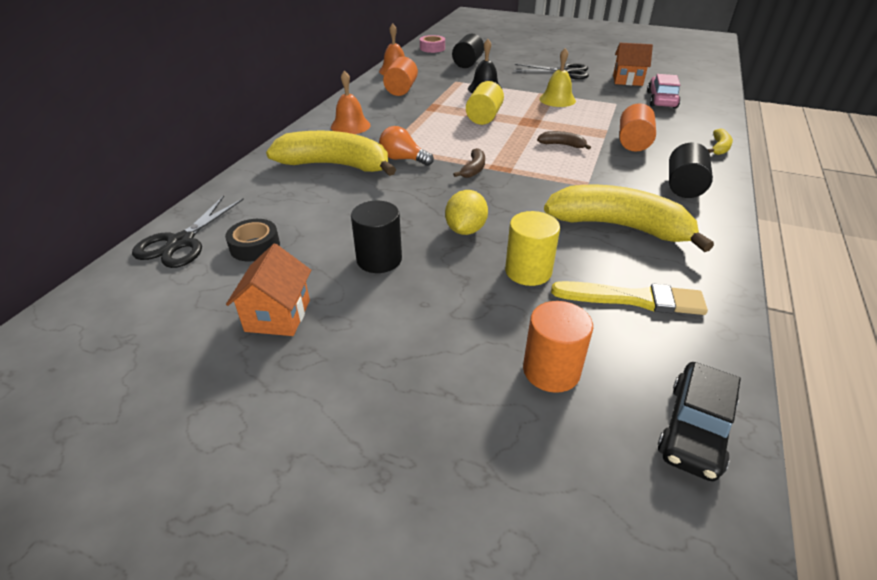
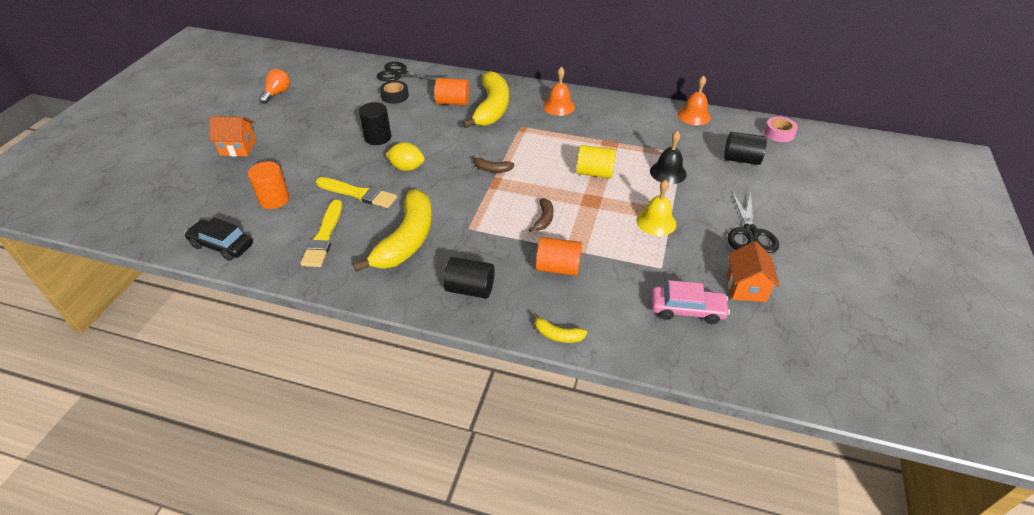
camera: 85 degrees right, 5 degrees up
orange house [226,244,311,336] -> orange house moved to [209,116,256,156]
orange light bulb [379,126,434,166] -> orange light bulb moved to [259,69,290,104]
orange cylinder [383,57,418,96] -> orange cylinder moved to [434,78,469,106]
yellow cylinder [505,211,560,286] -> yellow brush [316,177,397,208]

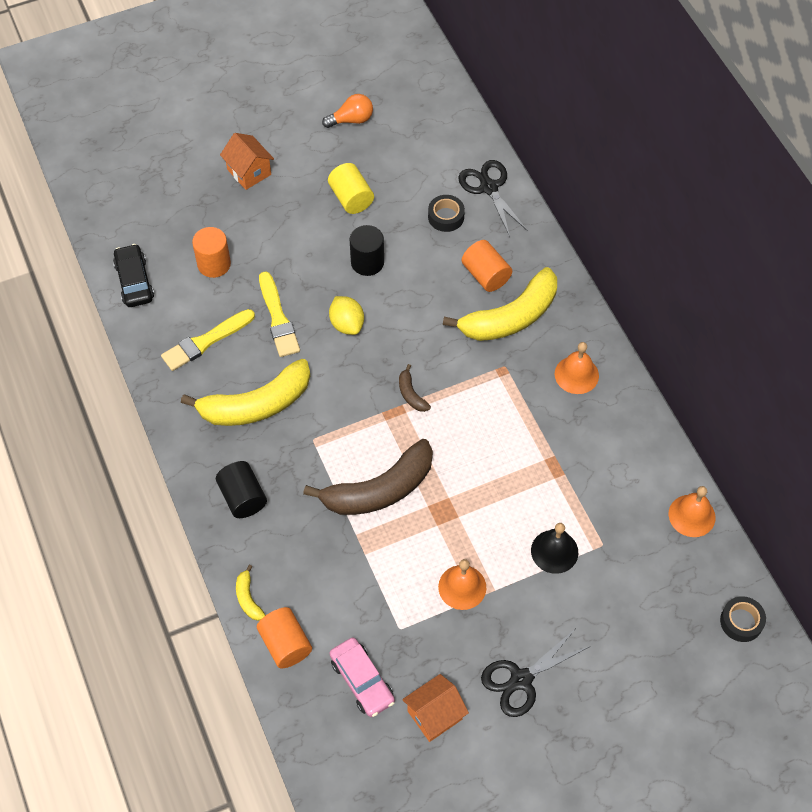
camera: 50 degrees right, 15 degrees up
brown banana [529,198,554,232] -> brown banana [303,439,433,515], size x2.36
orange cylinder [536,237,582,276] -> orange cylinder moved to [257,607,312,669]
yellow cylinder [576,145,616,178] -> yellow cylinder moved to [328,163,374,214]
yellow bell [636,180,676,236] -> orange bell [438,559,486,610]
black cylinder [724,132,767,165] -> none
pink tape [764,116,798,142] -> black tape [720,596,766,642]

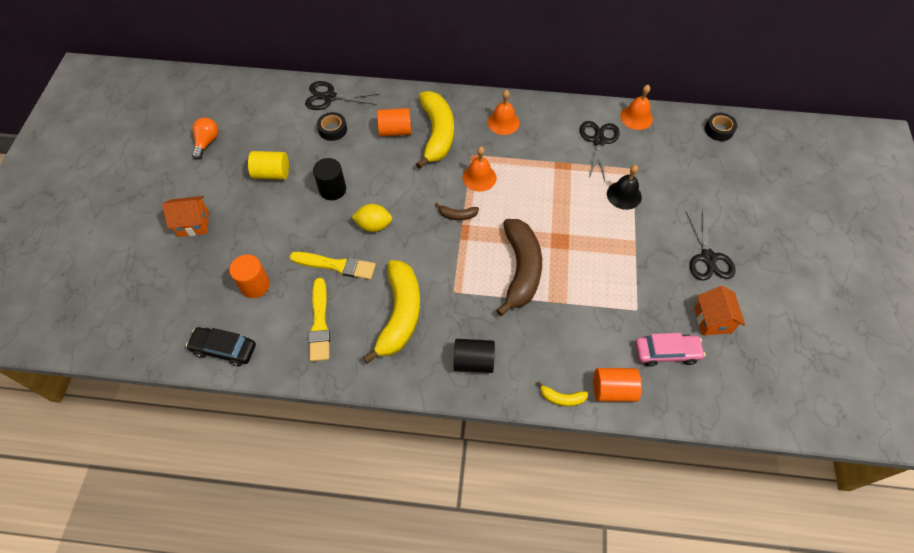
camera: 60 degrees left, 0 degrees up
orange bell [438,559,486,610] -> orange bell moved to [463,147,497,191]
none -> black scissors [580,121,620,182]

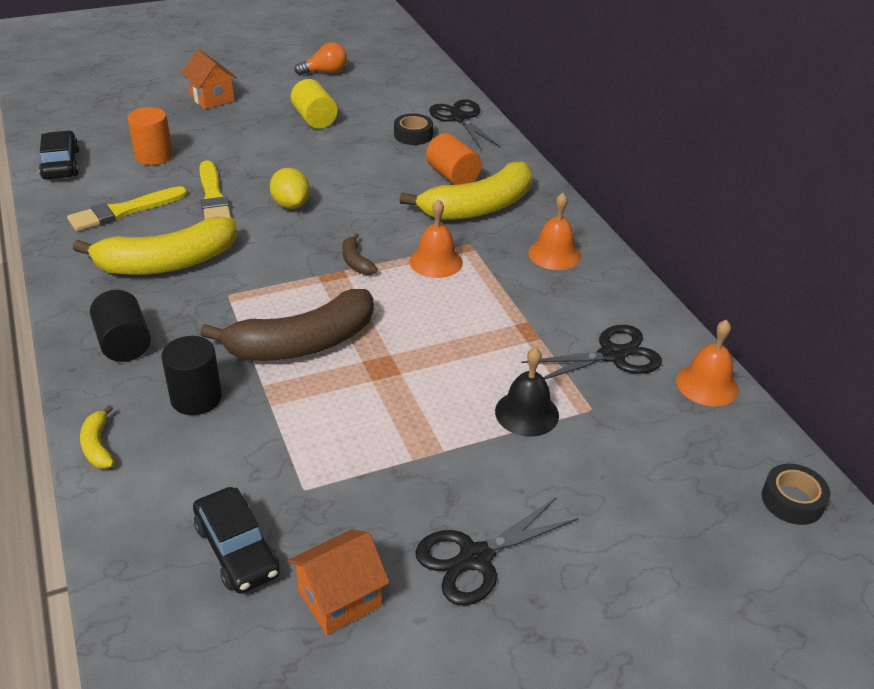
camera: 60 degrees right, 20 degrees down
black cylinder [313,158,346,200] -> black cylinder moved to [161,336,222,415]
orange cylinder [593,368,642,402] -> none
pink car [635,333,705,367] -> black car [193,487,280,593]

